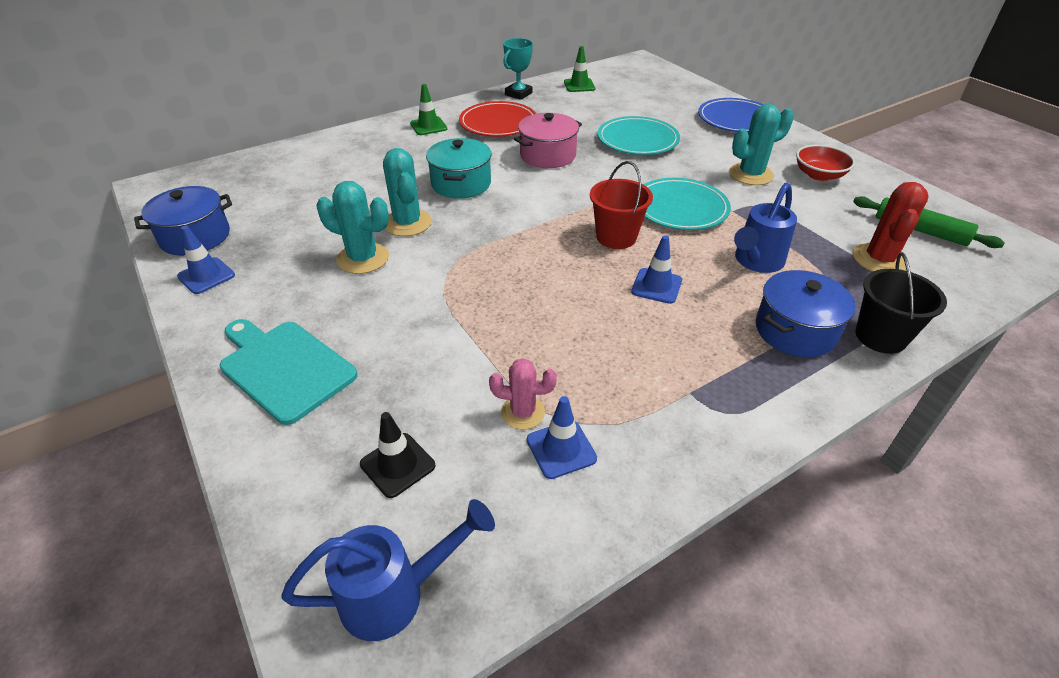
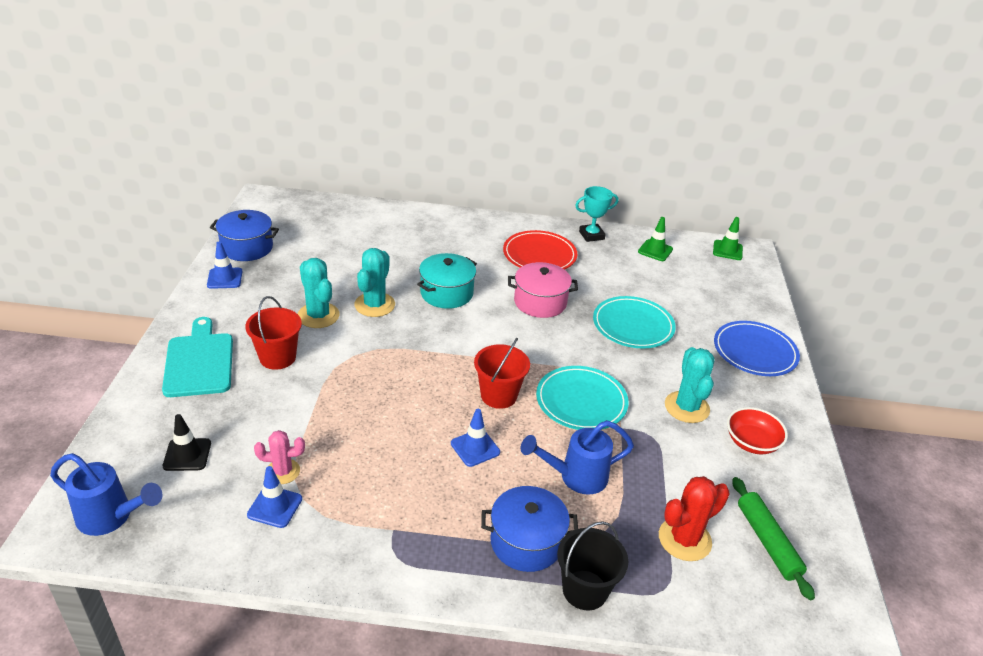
camera: 35 degrees right, 5 degrees down
green traffic cone [410,84,447,135] -> green traffic cone moved to [713,217,743,260]
pink cactus [489,358,557,430] -> pink cactus turned 45 degrees counterclockwise [254,430,305,484]
turquoise cactus [729,104,794,185] -> turquoise cactus turned 75 degrees clockwise [665,347,715,423]
none -> red bucket [245,296,302,370]

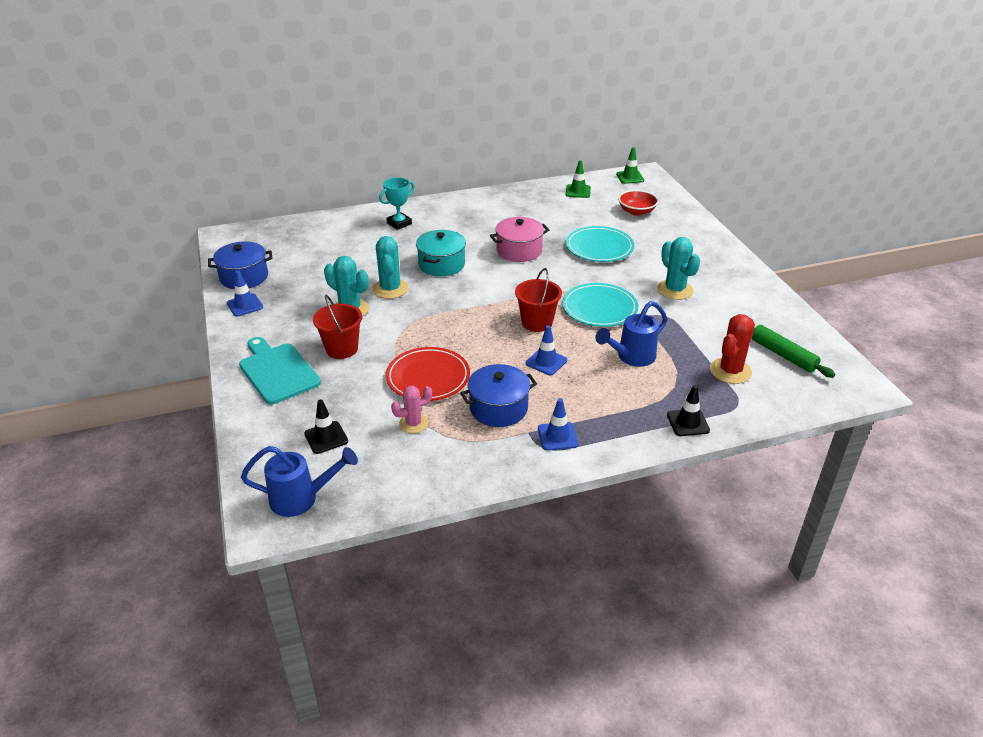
camera: 20 degrees left, 0 degrees up
blue traffic cone [247,466,302,528] -> blue traffic cone moved to [538,398,578,451]
blue pot [481,486,578,572] -> blue pot moved to [460,364,537,427]
red plate [503,230,577,270] -> red plate moved to [386,347,470,401]
black bucket [557,521,628,610] -> black traffic cone [667,385,710,436]
turquoise trophy [575,186,619,242] -> turquoise trophy moved to [379,177,414,230]
blue plate [714,321,800,376] -> none
red bowl [727,407,788,454] -> red bowl moved to [618,190,659,216]

